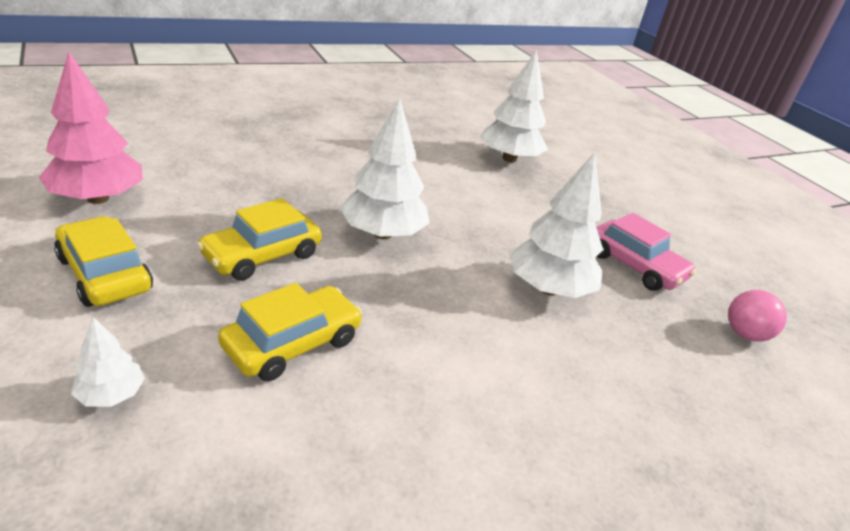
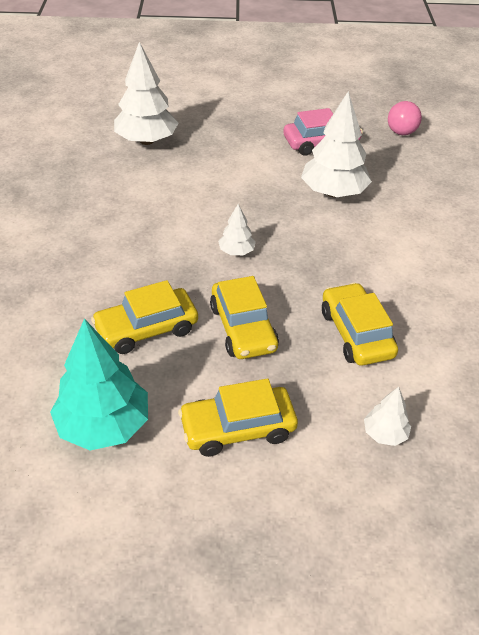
camera: 60 degrees left, 10 degrees up
pink tree [39,52,143,204] -> turquoise tree [50,319,148,451]
white tree [340,98,430,239] -> white tree [218,204,256,255], size x0.49
none -> yellow car [91,280,198,354]

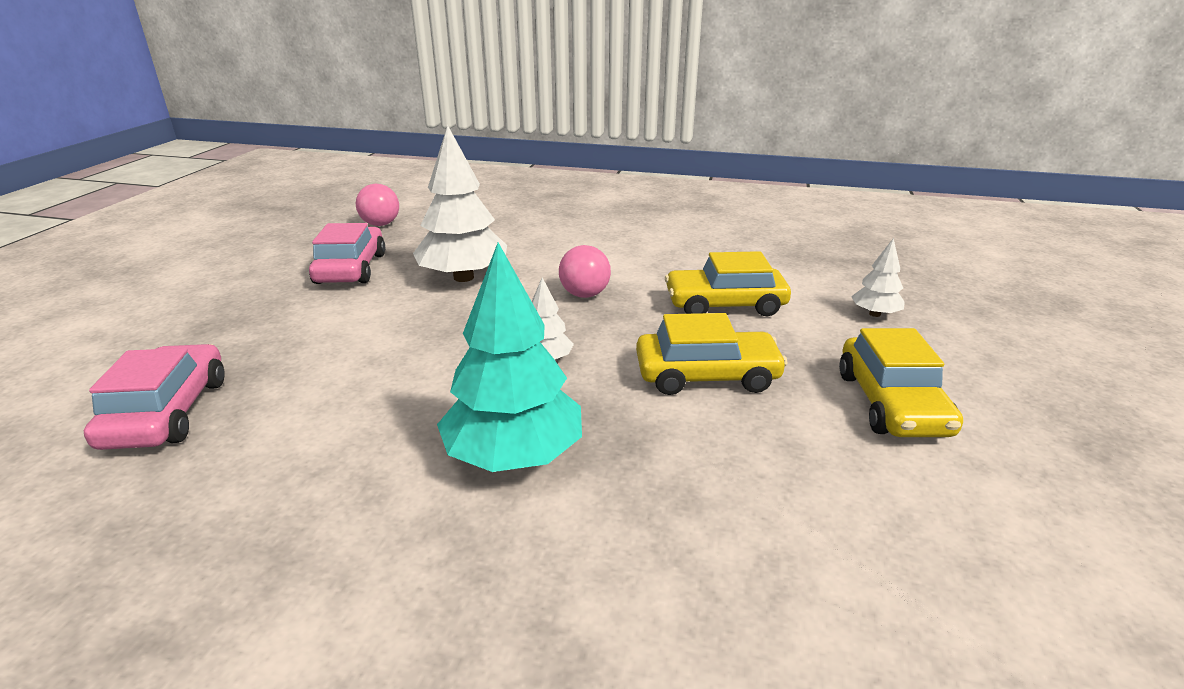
camera: 75 degrees left, 15 degrees down
turquoise tree [50,319,148,451] -> turquoise tree moved to [437,243,582,472]
yellow car [91,280,198,354] -> none
white tree [114,42,178,145] -> pink car [84,344,224,450]
none -> pink ball [559,245,611,298]

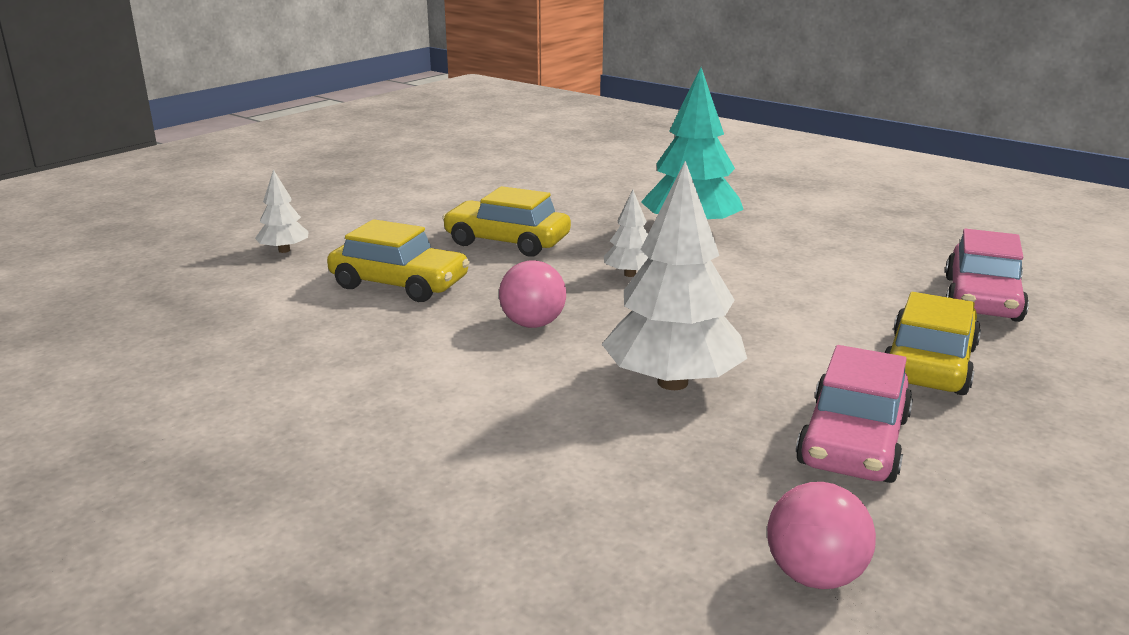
camera: 155 degrees left, 5 degrees down
yellow car [839,328,963,437] -> yellow car moved to [885,292,981,395]

